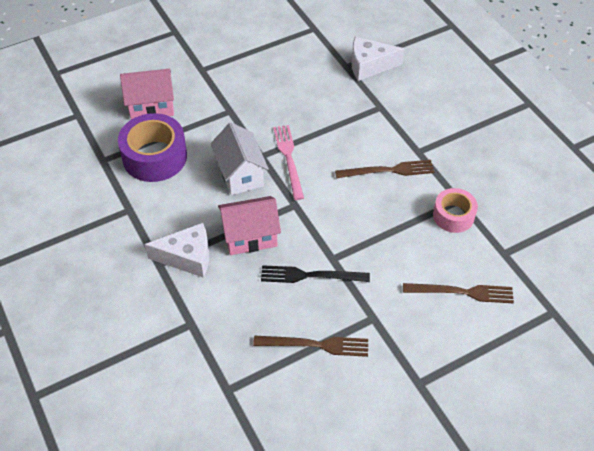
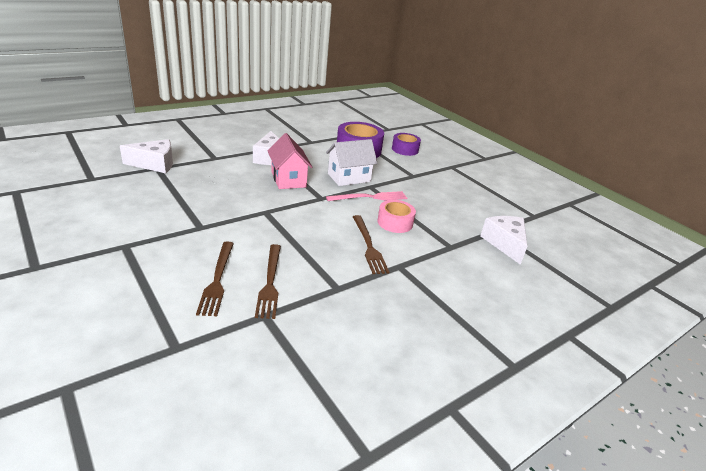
camera: 80 degrees right, 20 degrees down
pink house [120,69,174,120] -> purple tape [392,133,421,156]
brown fork [253,336,368,357] -> brown fork moved to [255,244,281,319]
black fork [261,265,370,283] -> none
pink tape [433,188,478,233] -> pink tape moved to [377,200,416,233]
none -> white cheese [120,139,173,173]

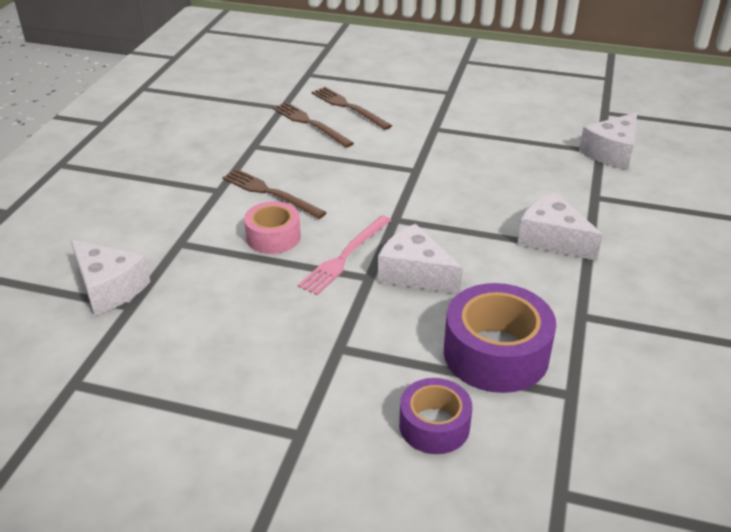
camera: 145 degrees right, 5 degrees up
pink house [268,133,313,189] -> none
white house [326,139,377,186] -> white cheese [378,224,463,294]

